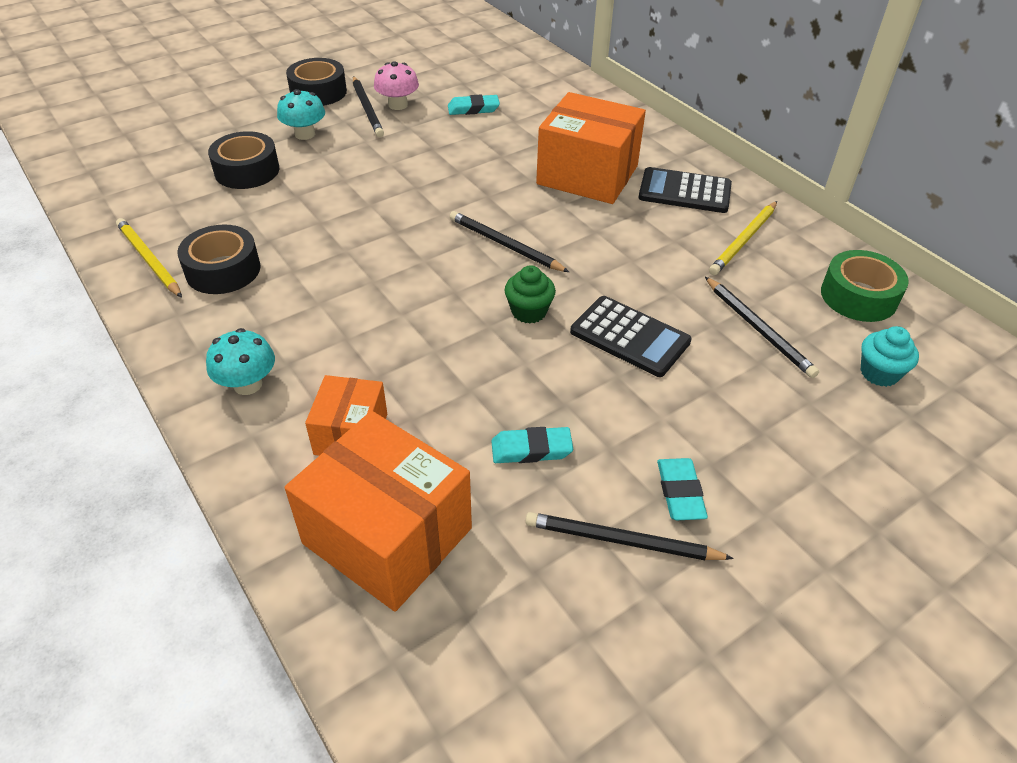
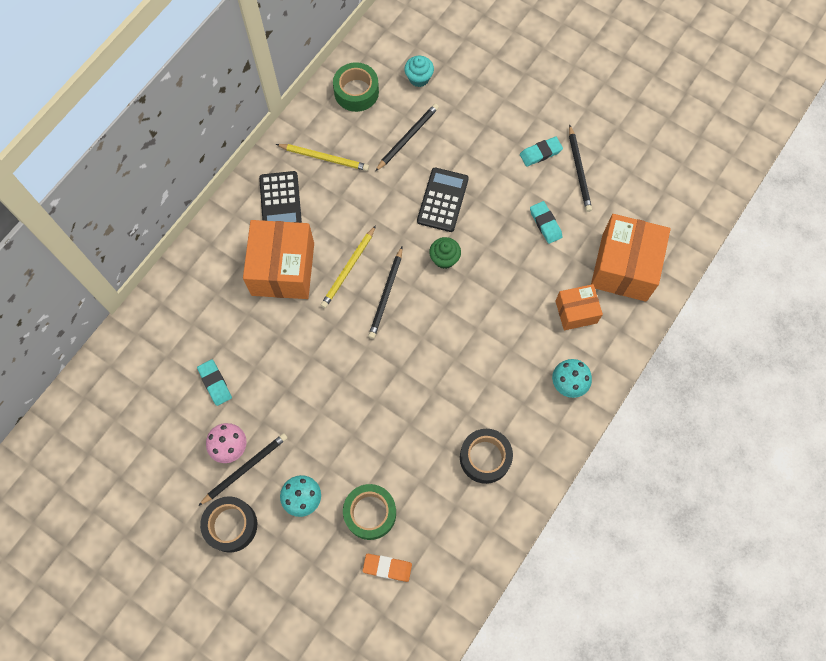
camera: 110 degrees left, 25 degrees up
yellow pencil [116,218,182,298] -> yellow pencil moved to [321,225,376,308]
black tape [208,131,279,189] -> green tape [343,484,396,540]
none -> orange eraser [363,554,412,582]

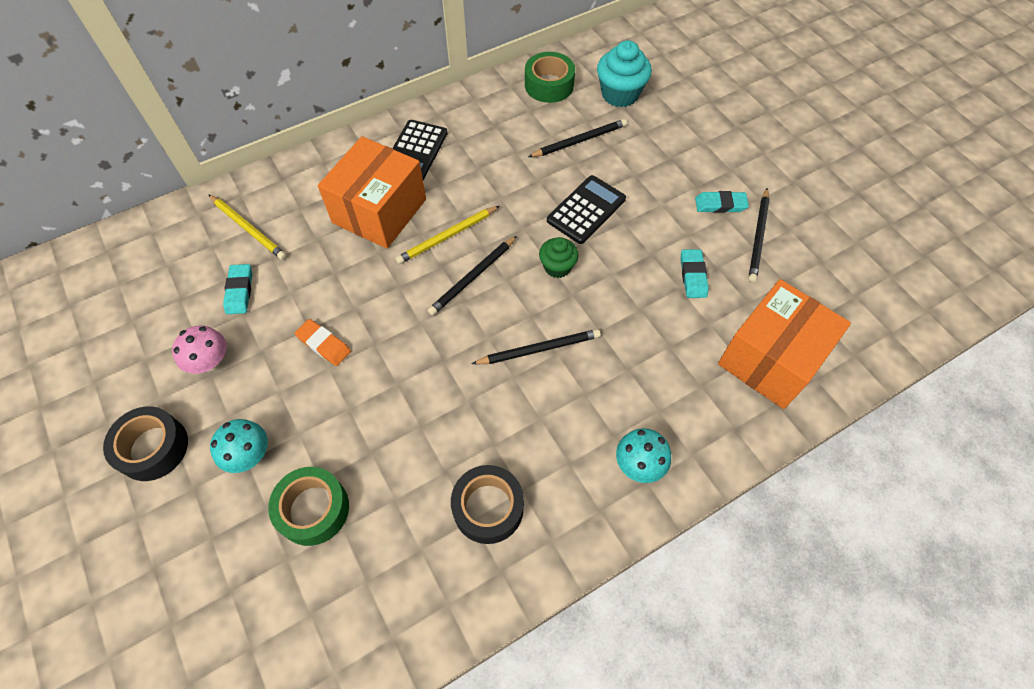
camera: 25 degrees right, 10 degrees down
black pencil [198,433,288,506] -> black pencil moved to [472,329,601,365]
yellow pencil [276,144,369,171] -> yellow pencil moved to [208,194,287,260]
orange eraser [363,554,412,582] -> orange eraser moved to [295,319,351,366]
turquoise cupcake [404,56,434,87] -> turquoise cupcake [597,40,652,107], size x1.61
orange box [555,284,603,330] -> none

